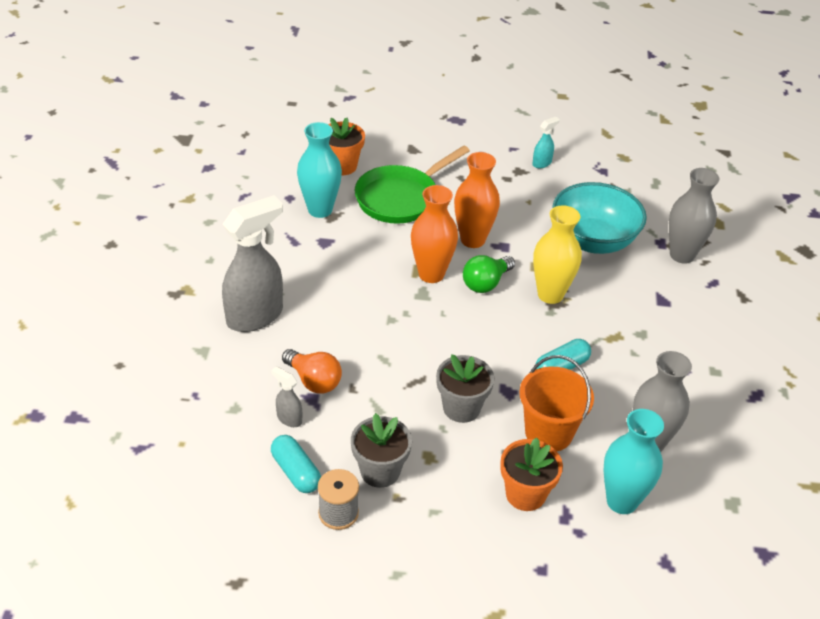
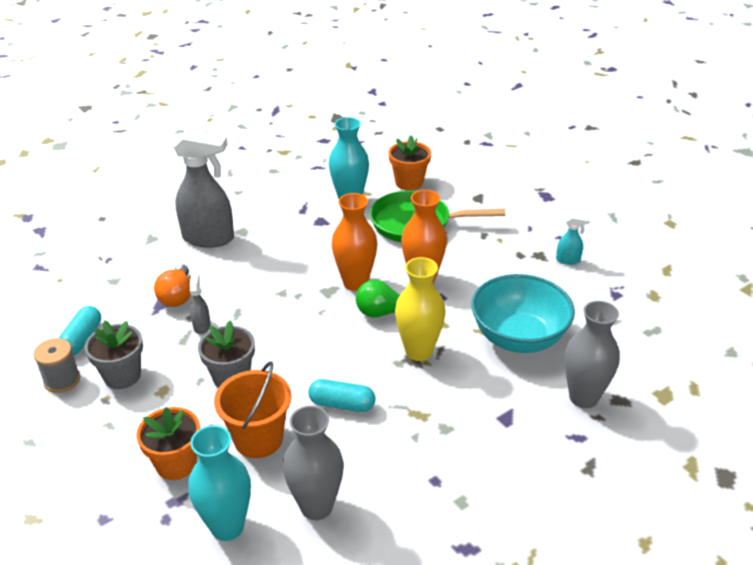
camera: 50 degrees right, 5 degrees down
grey spray bottle [272,366,302,427] -> grey spray bottle moved to [190,273,211,334]

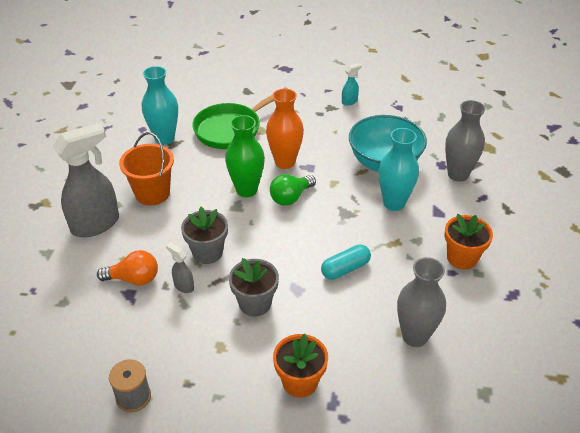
camera: 45 degrees left, 5 degrees up
turquoise capsule [59,306,101,355] -> none
grey flower pot [85,320,143,389] -> grey flower pot moved to [181,207,228,264]
orange light bulb [154,264,191,307] -> orange light bulb turned 45 degrees counterclockwise [97,250,158,286]
turquoise vase [188,425,251,541] -> turquoise vase moved to [379,128,419,211]
orange bucket [214,361,291,458] -> orange bucket moved to [119,132,174,205]
orange vase [332,193,377,291] -> green vase [225,115,265,197]
orange flower pot [389,135,431,190] -> orange flower pot moved to [445,214,493,270]
yellow vase [395,257,446,361] -> none

